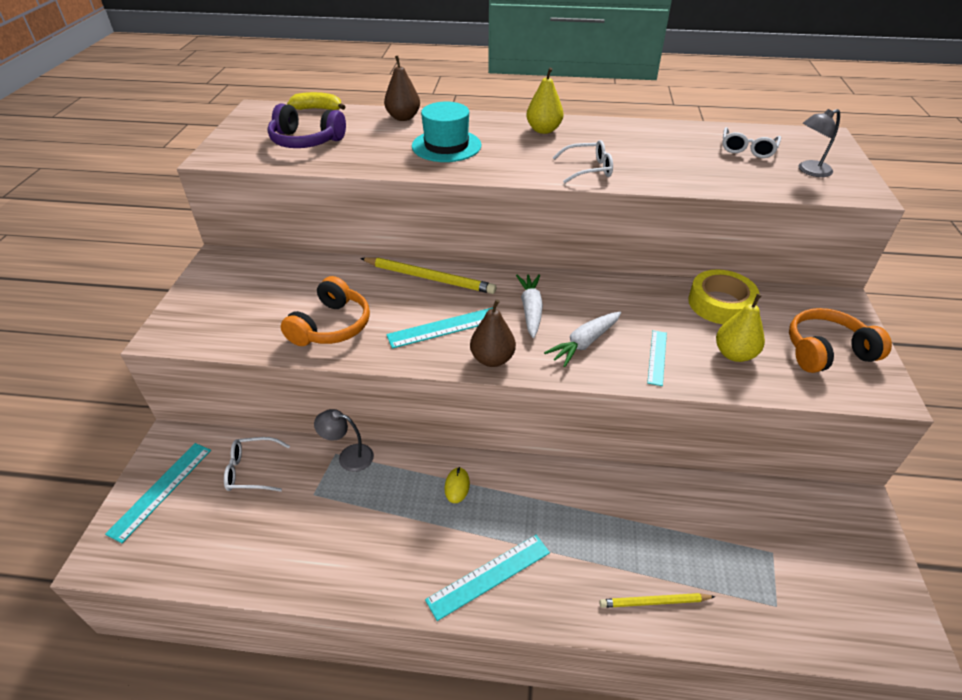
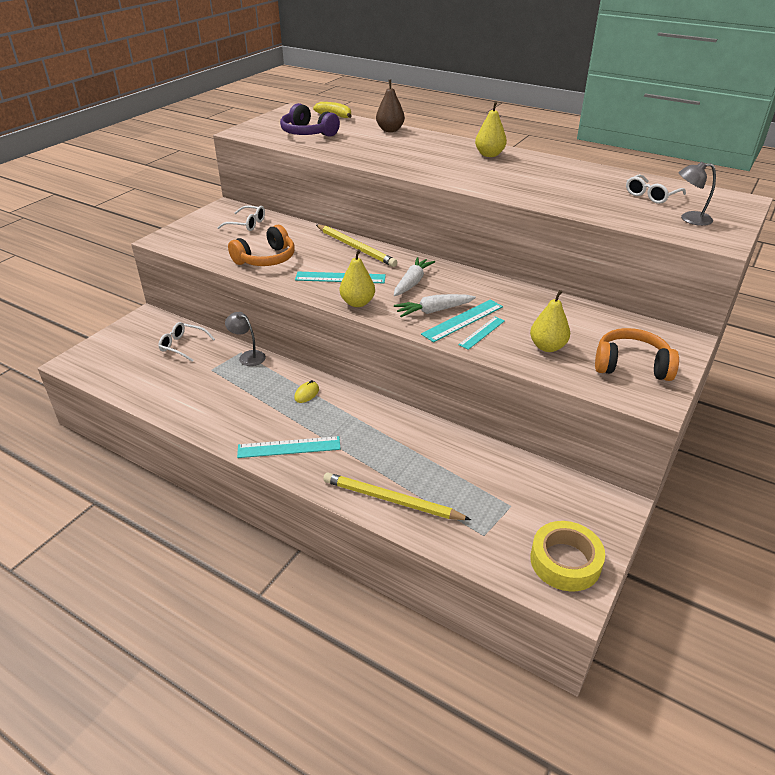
camera: 25 degrees right, 5 degrees down
turquoise ruler [105,443,211,543] -> turquoise ruler moved to [421,300,503,342]
turquoise hat [412,102,481,162] -> none
brown pear [470,299,516,367] -> yellow pear [340,249,375,307]
white glasses [553,140,613,183] -> white glasses moved to [217,206,265,231]
yellow pencil [599,593,715,608] -> yellow pencil [323,472,471,520], size x1.66
yellow tape [688,270,760,324] -> yellow tape moved to [530,521,605,592]

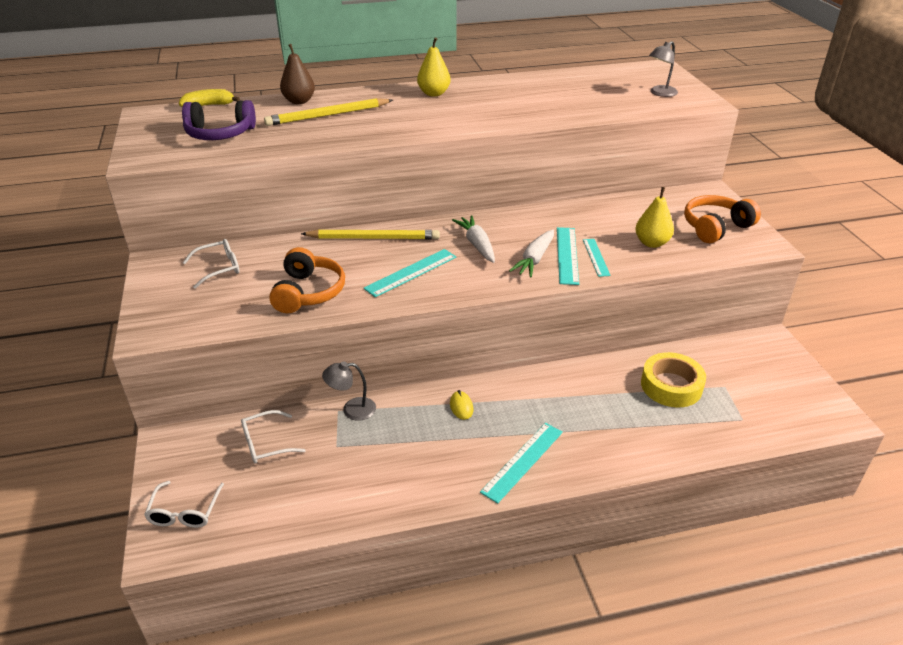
camera: 45 degrees left, 0 degrees up
yellow pencil [323,472,471,520] -> yellow pencil moved to [264,98,393,126]
yellow pear [340,249,375,307] -> none
yellow tape [530,521,605,592] -> yellow tape moved to [641,352,706,407]
white glasses [626,174,686,204] -> white glasses moved to [144,481,224,528]

